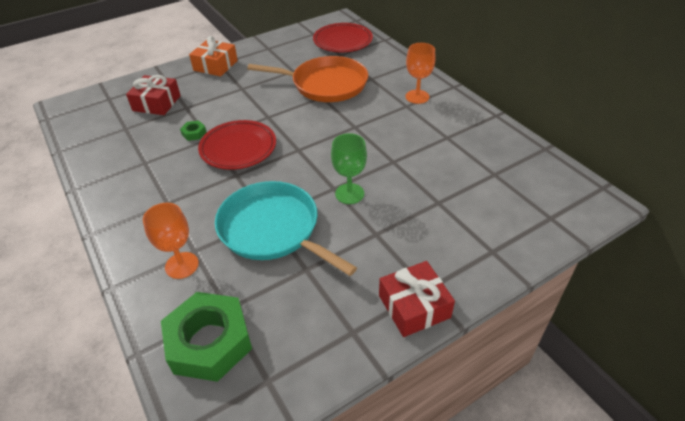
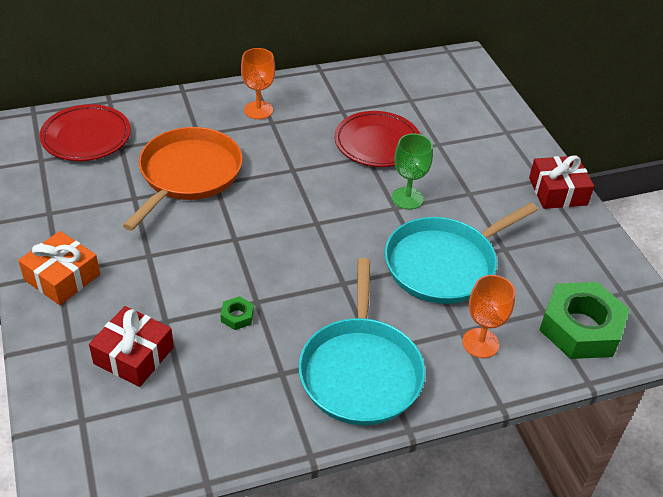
camera: 80 degrees left, 0 degrees up
red plate [198,120,276,170] -> red plate moved to [335,111,420,167]
none -> turquoise pan [299,258,425,425]

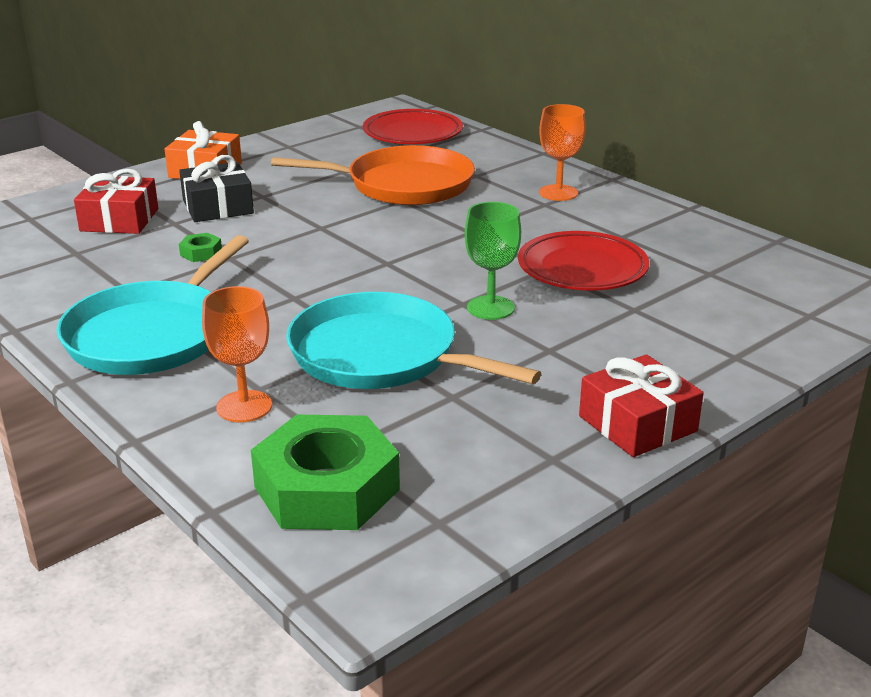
camera: 70 degrees right, 15 degrees down
turquoise pan [299,258,425,425] -> turquoise pan turned 45 degrees counterclockwise [57,235,249,375]
none -> black gift [179,155,254,222]

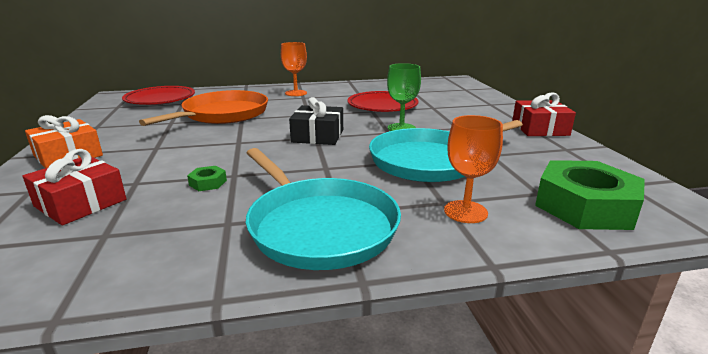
camera: 60 degrees left, 5 degrees down
black gift [179,155,254,222] -> black gift moved to [289,97,343,145]

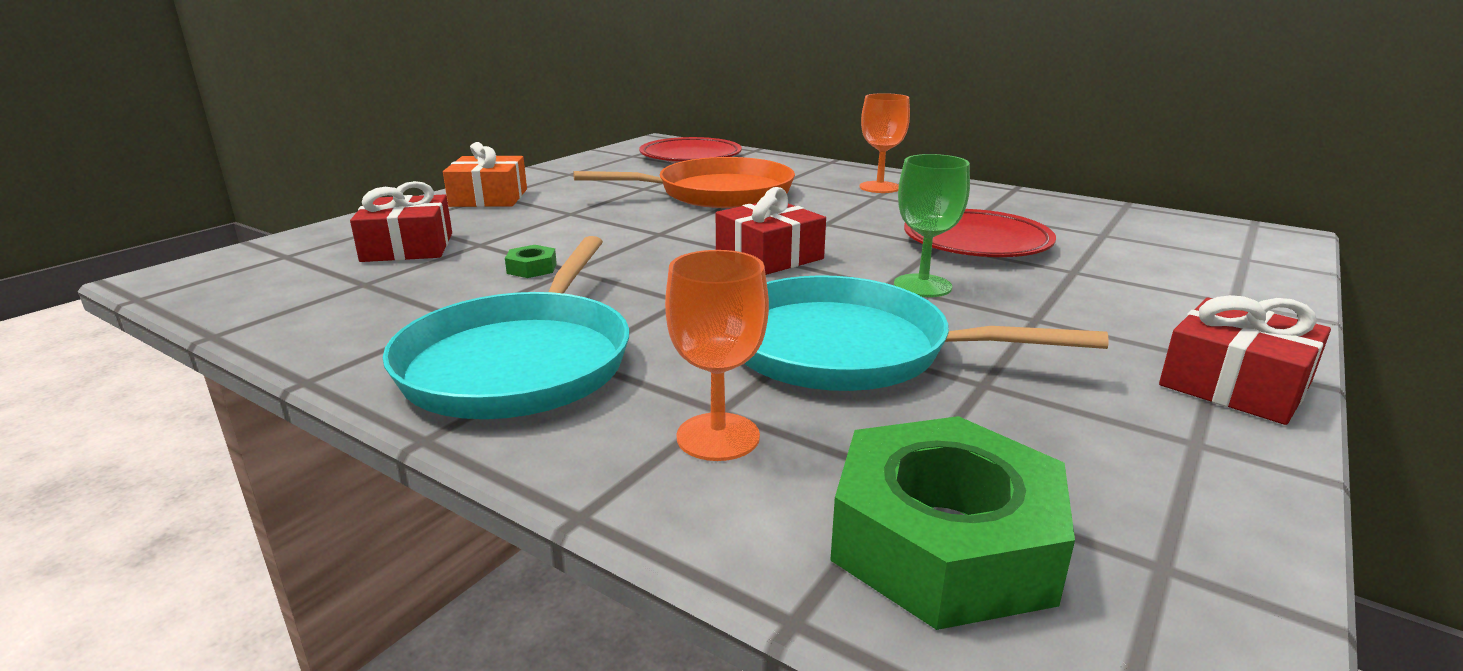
camera: 45 degrees right, 0 degrees up
black gift [289,97,343,145] -> red gift [716,187,826,275]

